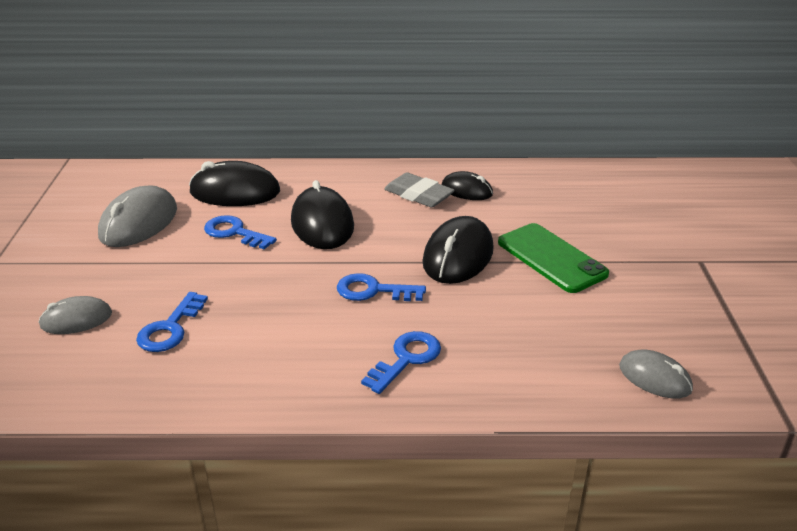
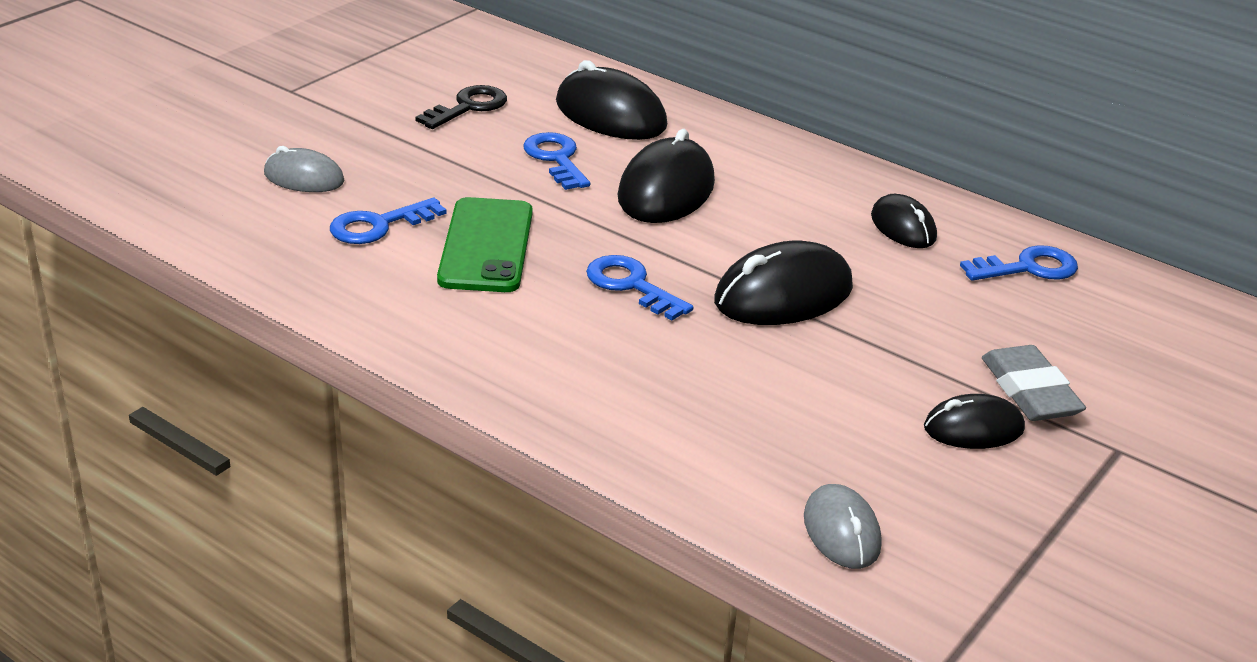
camera: 35 degrees right, 0 degrees up
grey mouse [98,185,177,247] -> black key [415,85,507,129]
blue key [361,331,441,394] -> blue key moved to [960,245,1078,281]
grey eraser [384,173,455,207] -> grey eraser moved to [982,345,1086,421]
green phone [498,223,609,293] -> green phone moved to [437,197,533,292]
none -> black mouse [924,394,1025,449]

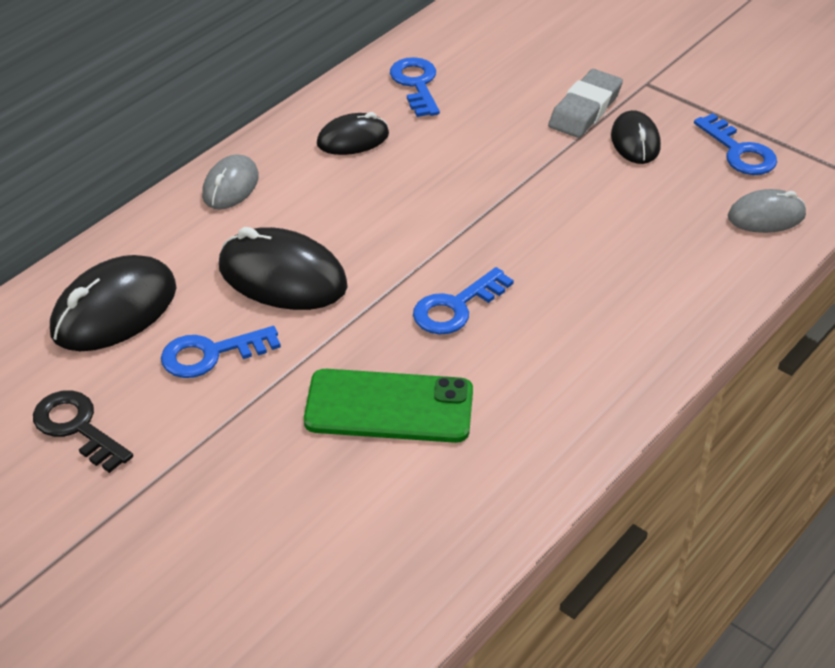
camera: 85 degrees left, 10 degrees up
grey mouse [264,146,345,192] -> grey mouse moved to [202,154,259,209]
blue key [330,197,446,244] -> blue key moved to [694,113,777,175]
black mouse [714,241,853,325] -> none
grey eraser [982,345,1086,421] -> grey eraser turned 45 degrees counterclockwise [548,69,623,138]

